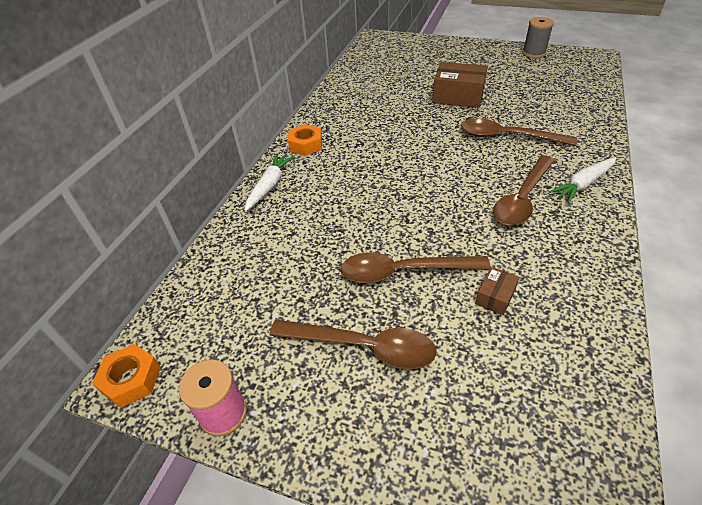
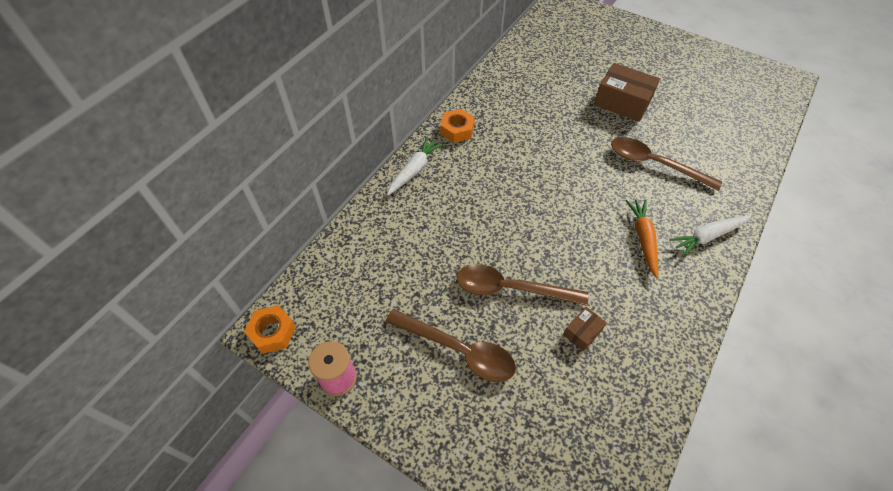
camera: 10 degrees right, 10 degrees up
brown spoon [493,155,555,226] -> orange carrot [625,199,658,278]
grey spool [522,17,554,58] -> none

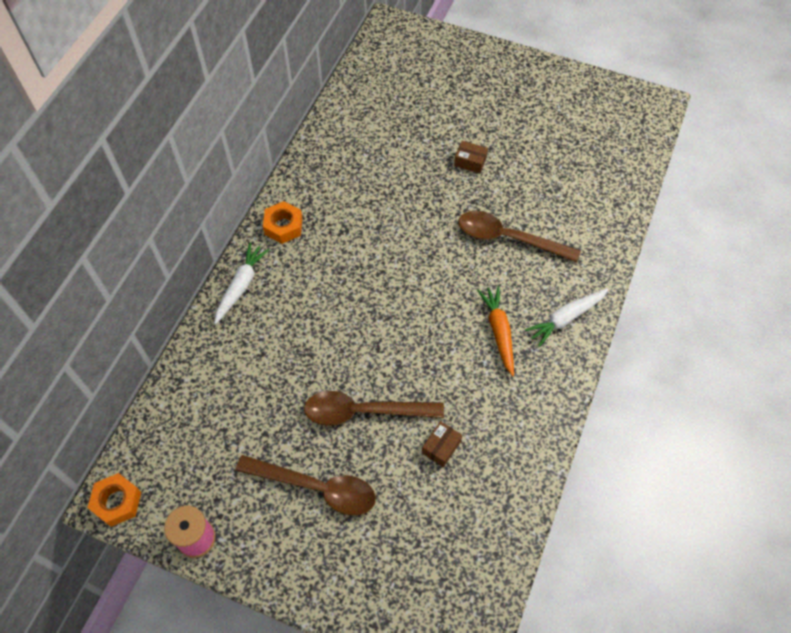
camera: 10 degrees left, 5 degrees up
brown box [594,63,660,122] -> brown box [454,141,488,174], size x0.50

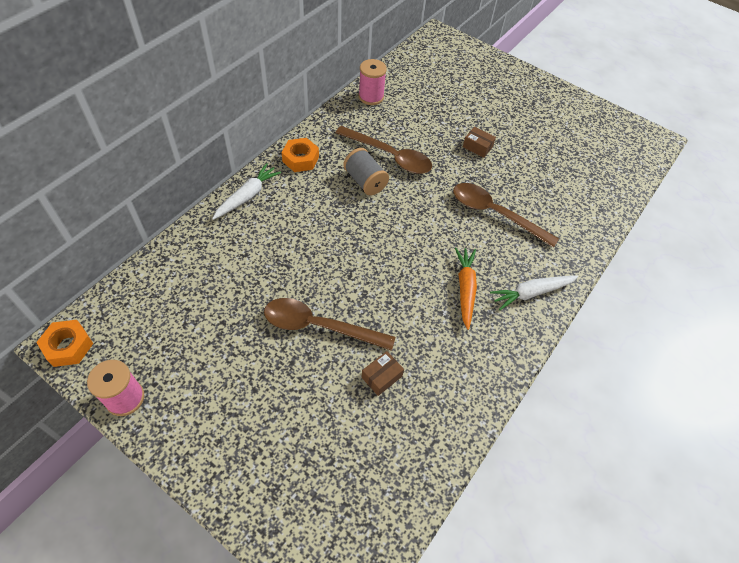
camera: 10 degrees right, 5 degrees down
brown spoon [236,455,376,515] -> brown spoon moved to [335,126,432,174]
none -> grey spool [343,148,389,195]
none -> pink spool [359,59,387,105]

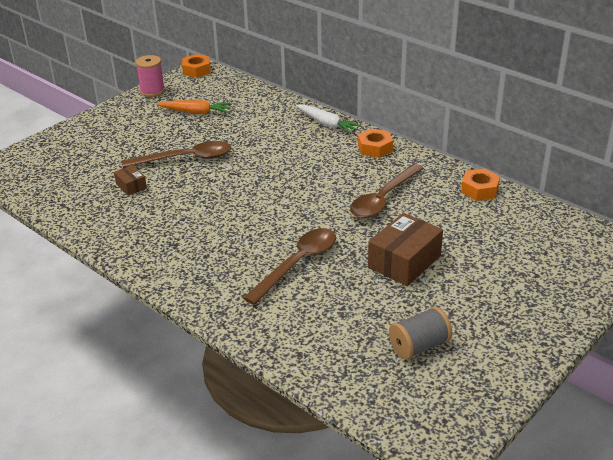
camera: 100 degrees right, 20 degrees down
brown spoon [264,298,395,351] -> brown spoon turned 60 degrees clockwise [122,141,231,168]
grey spool [343,148,389,195] -> grey spool moved to [389,306,452,360]
pink spool [359,59,387,105] -> orange nut [461,168,500,201]
orange carrot [455,248,477,330] -> orange carrot moved to [156,100,232,114]
brown box [463,127,496,158] -> brown box [368,213,443,286], size x2.00
white carrot [490,276,578,310] -> none

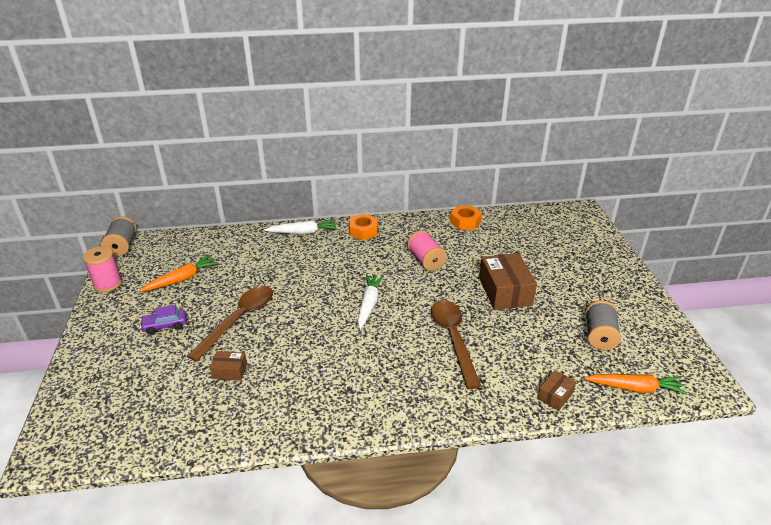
camera: 50 degrees left, 0 degrees up
orange nut [182,54,211,78] -> grey spool [101,216,137,256]
brown spoon [350,164,424,218] -> pink spool [407,230,447,271]
none -> purple car [140,305,186,335]
none -> white carrot [358,274,384,330]
none -> brown box [537,370,576,411]
none -> orange carrot [584,374,688,394]

